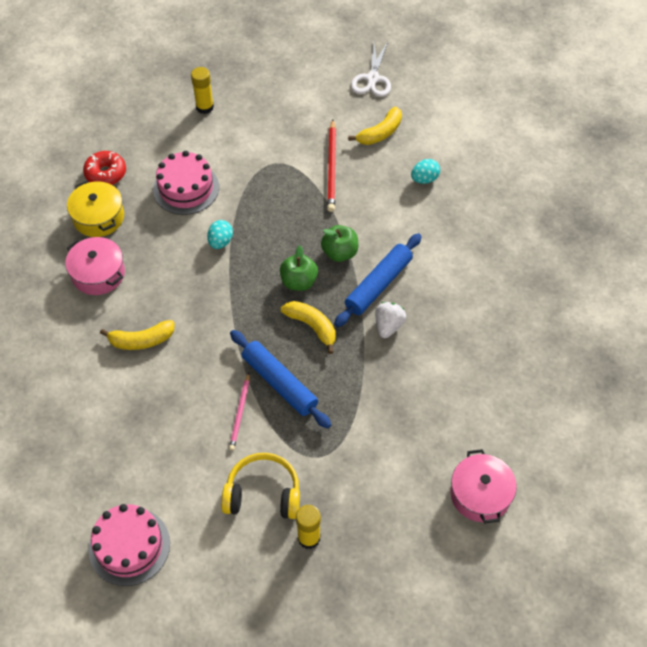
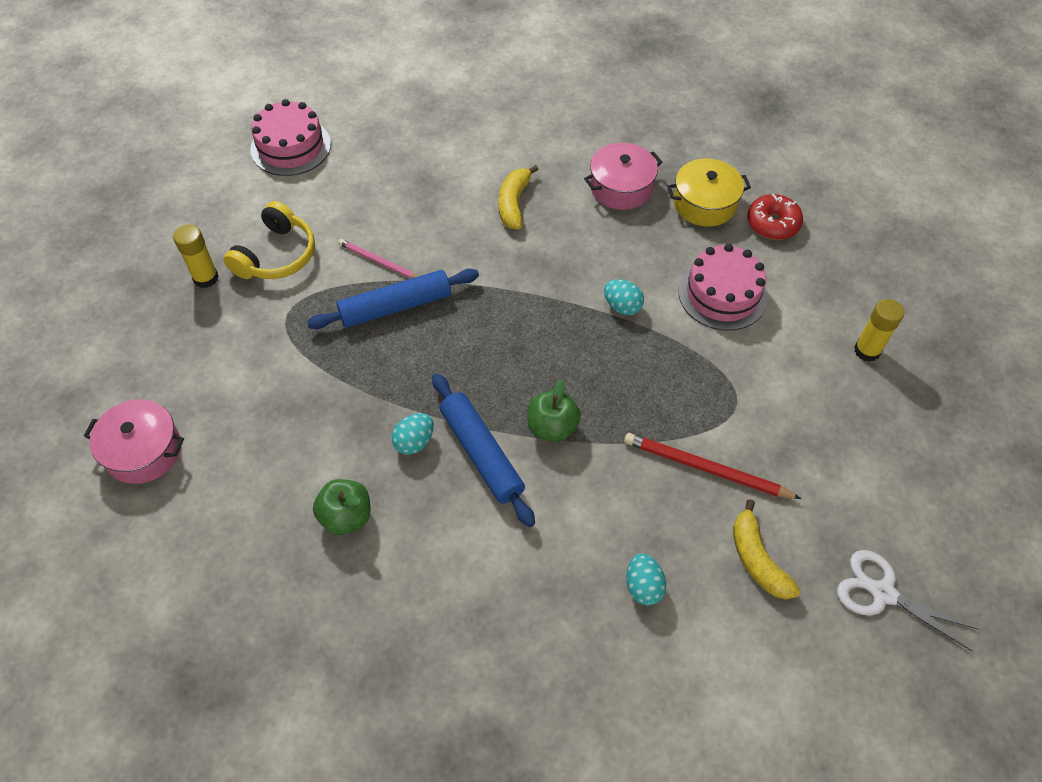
camera: 110 degrees right, 0 degrees up
green apple [280,245,318,291] -> green apple moved to [313,479,370,535]
yellow banana [281,301,336,354] -> none
white strawberry [375,302,406,338] -> turquoise egg [392,413,434,455]

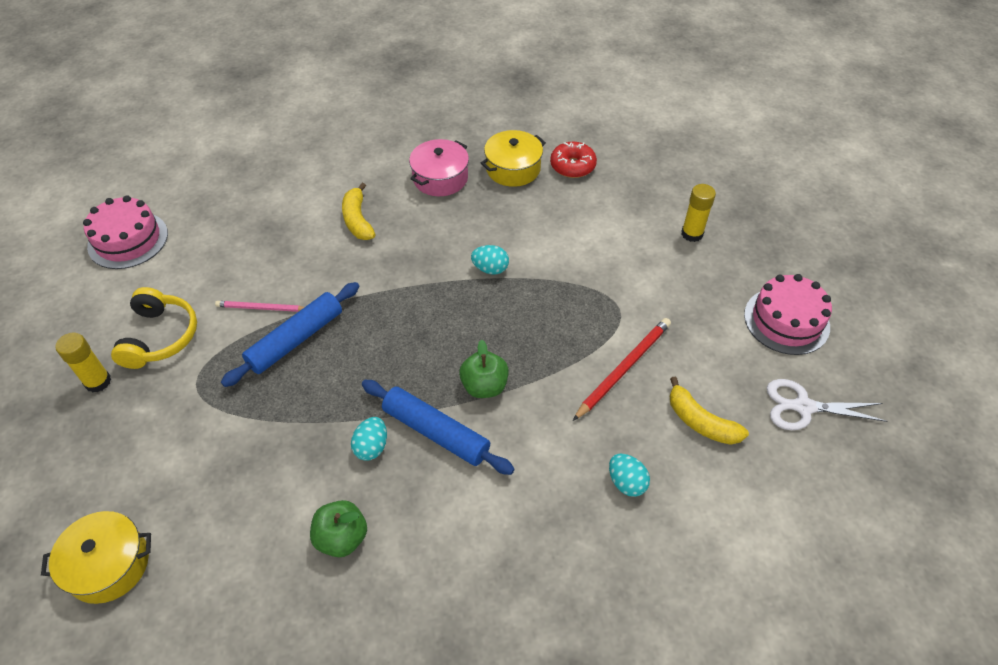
camera: 25 degrees left, 5 degrees down
pink pot [84,399,184,484] -> yellow pot [41,511,151,604]
red pencil [624,433,801,499] -> red pencil turned 135 degrees clockwise [573,318,671,421]
pink cake [678,244,768,331] -> pink cake moved to [744,274,832,355]

